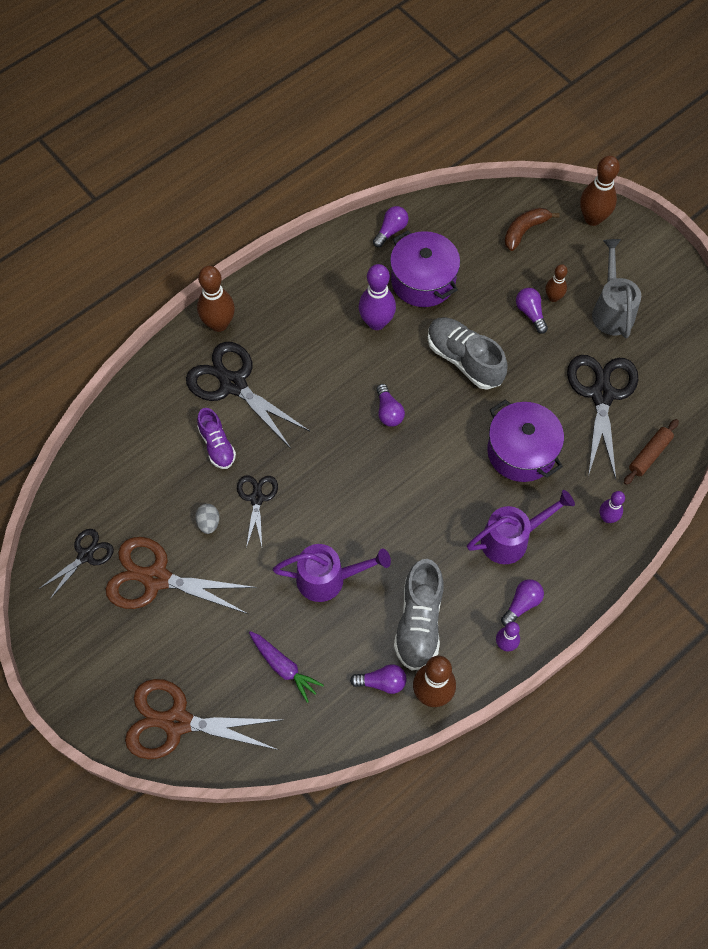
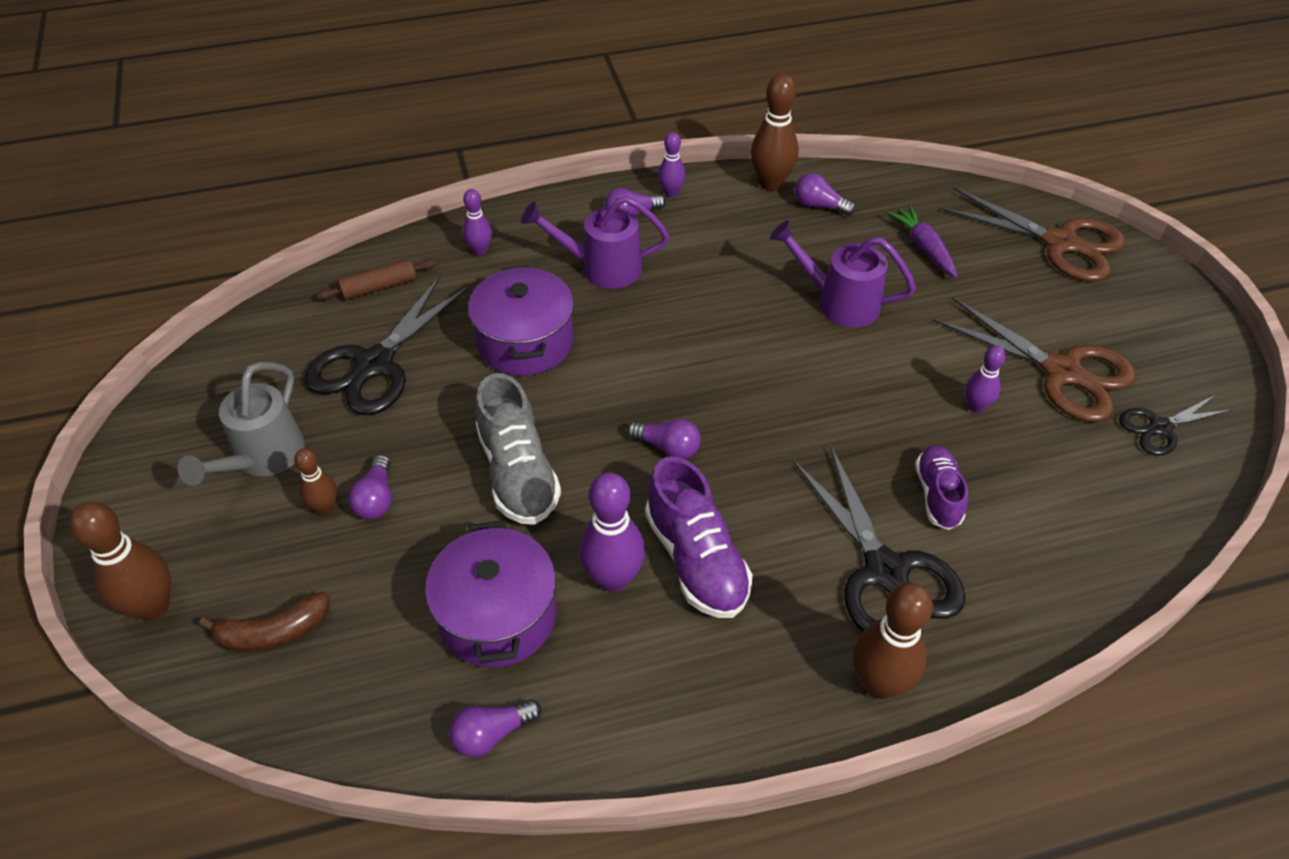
camera: 155 degrees left, 15 degrees down
grey egg [195,504,219,534] -> purple bowling pin [965,346,1006,413]
black scissors [237,475,278,548] -> none
purple light bulb [376,384,405,427] -> purple light bulb turned 105 degrees clockwise [627,419,701,459]
grey shoe [394,559,444,670] -> none
none -> purple shoe [645,456,753,618]

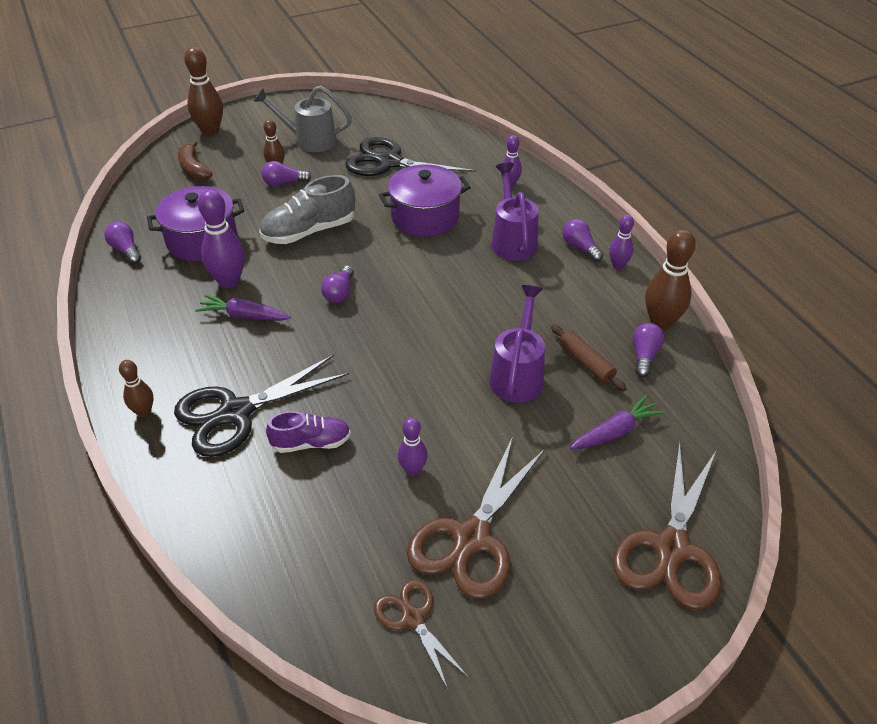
camera: 80 degrees right, 5 degrees down
brown rolling pin [316,259,436,300] -> brown rolling pin moved to [551,324,627,391]
purple shoe [645,456,753,618] -> purple carrot [195,295,291,321]
brown bowling pin [853,583,933,699] -> brown bowling pin [119,360,153,417], size x0.58
black scissors [1119,395,1232,456] -> brown scissors [374,580,468,690]

